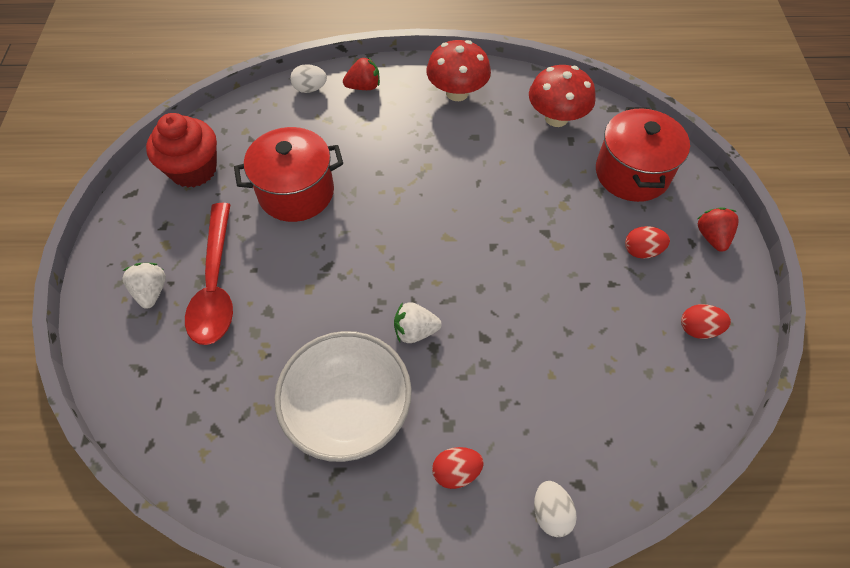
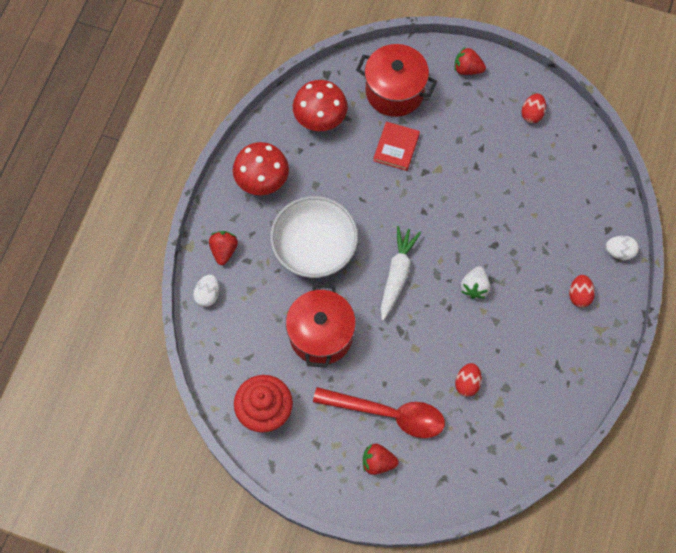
camera: 70 degrees left, 10 degrees up
white strawberry [122,263,166,309] -> red strawberry [363,444,399,475]
white bowl [275,331,412,462] -> white bowl moved to [270,196,358,278]
red egg [625,226,670,259] -> red egg moved to [455,363,482,397]
none -> red book [373,122,420,171]
none -> white carrot [381,226,421,321]

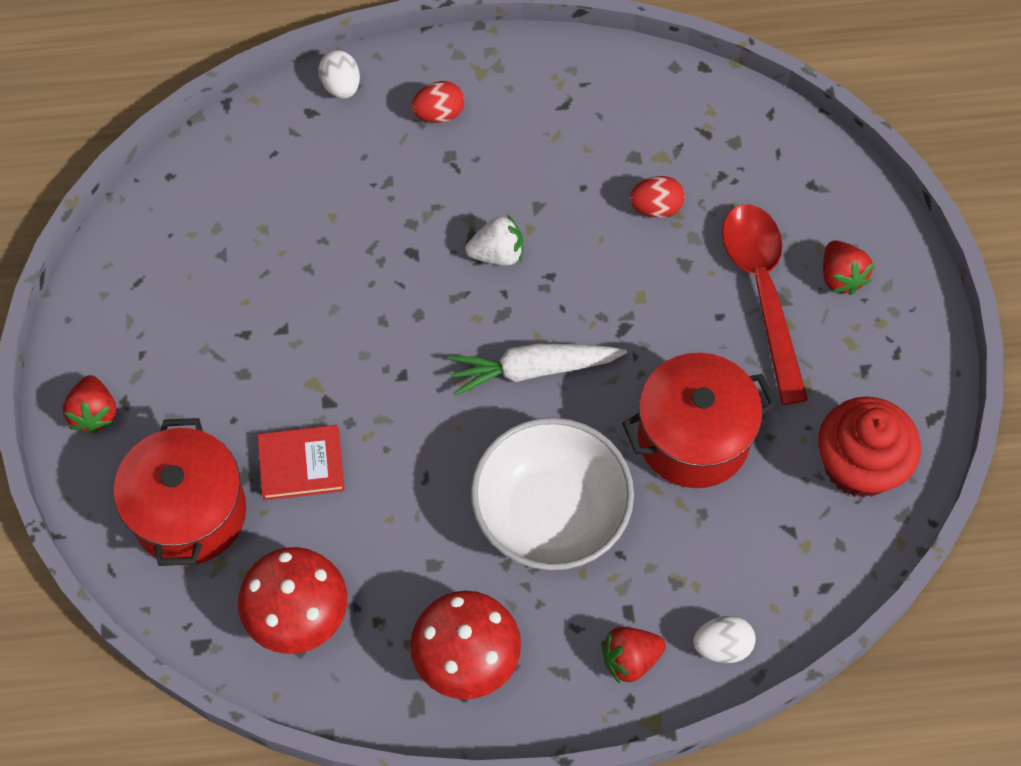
camera: 115 degrees left, 5 degrees down
red egg [521,94,546,123] -> none

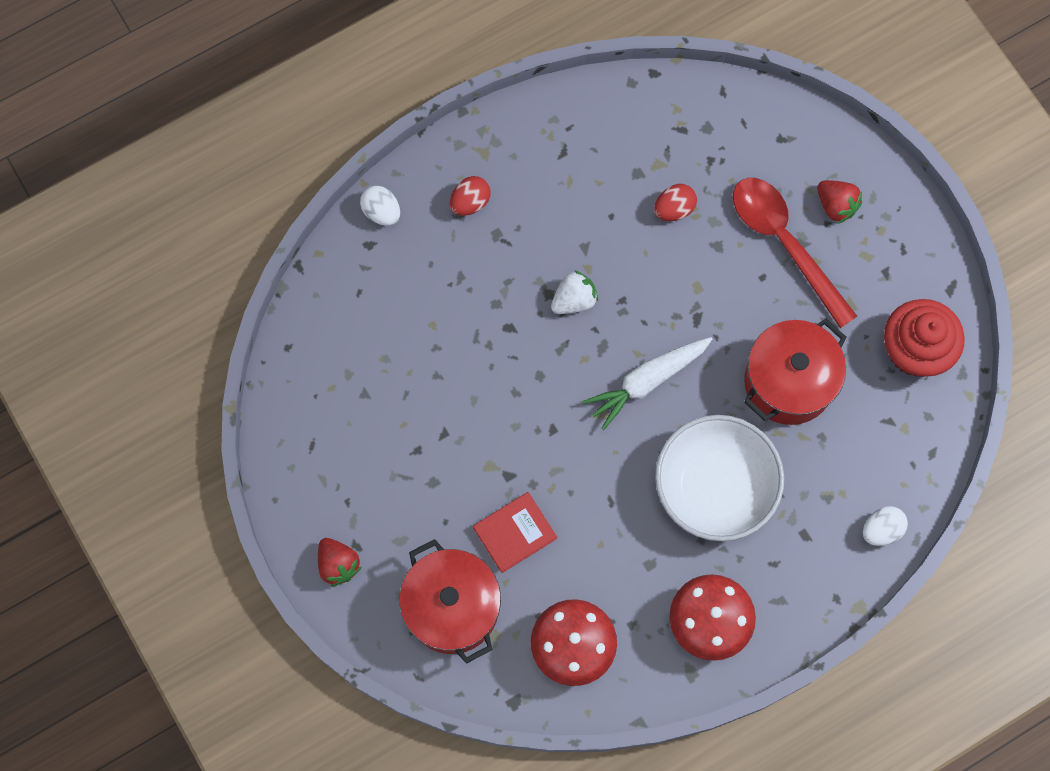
camera: 25 degrees left, 10 degrees up
red strawberry [601,627,666,684] -> none

